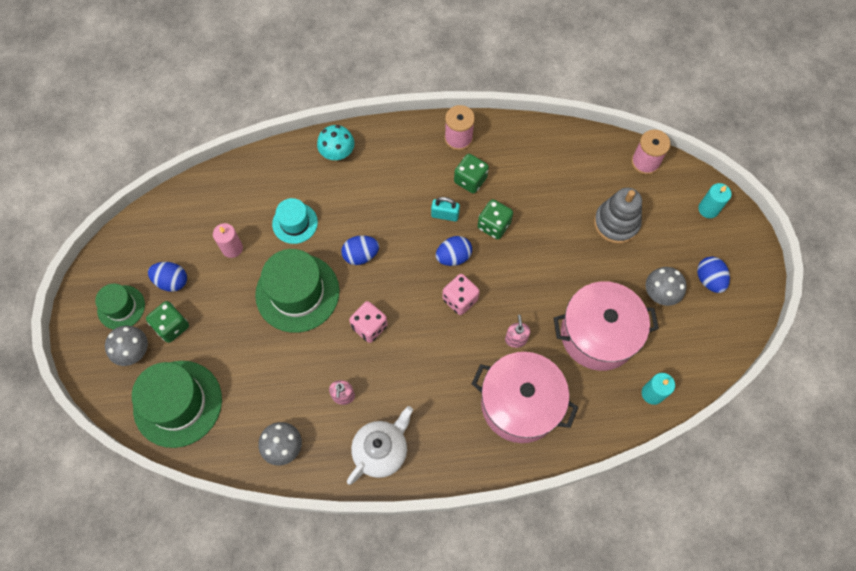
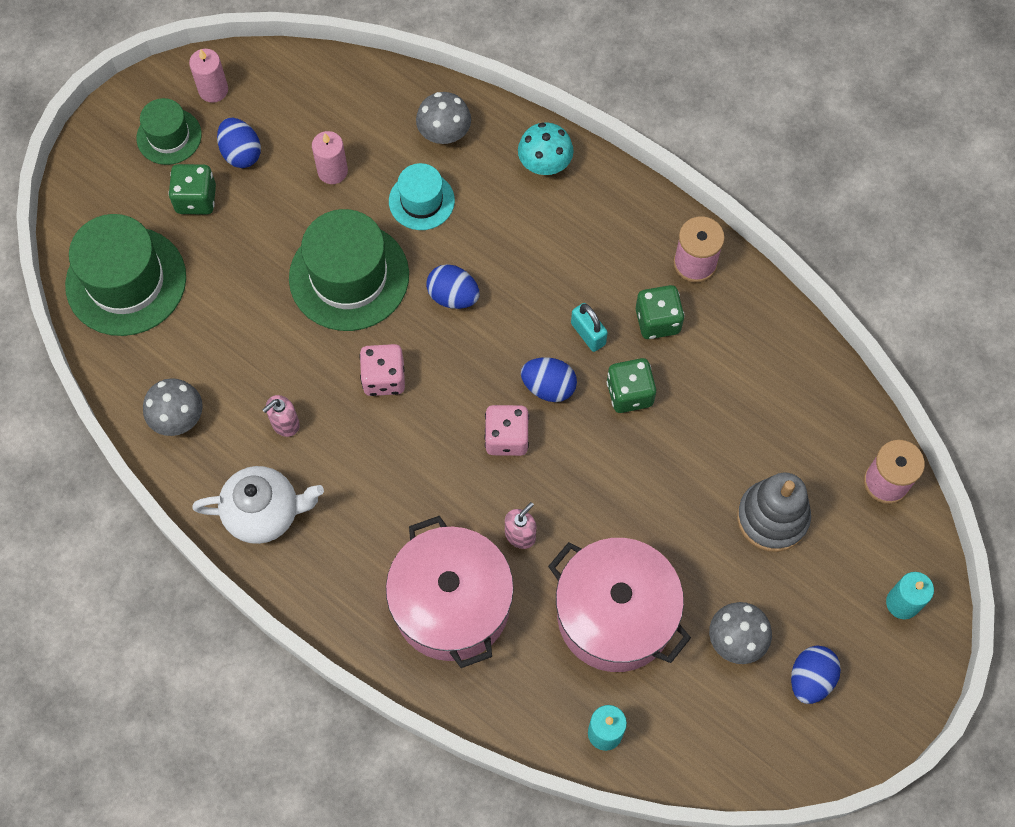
camera: 45 degrees right, 0 degrees up
grey mushroom [105,326,148,366] -> grey mushroom moved to [416,92,471,144]
none -> pink candle [189,49,228,103]

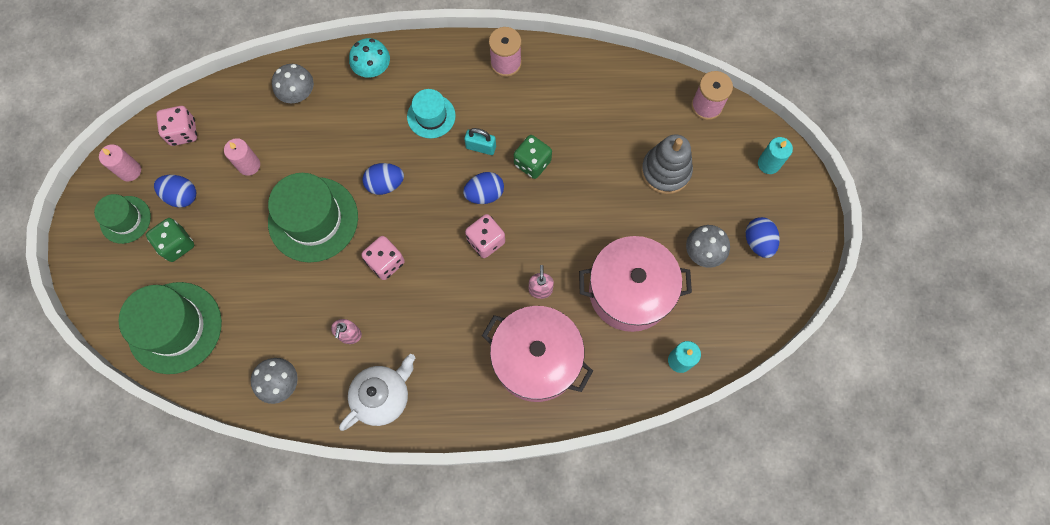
camera: 40 degrees left, 5 degrees up
turquoise hat [389,163,455,230] -> turquoise hat moved to [407,89,456,138]
green dice [636,285,685,339] -> none
none -> pink dice [156,106,197,146]

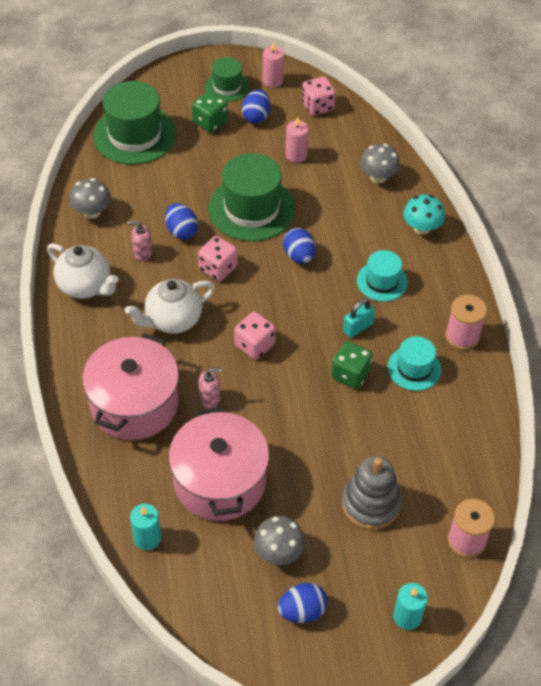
camera: 80 degrees right, 20 degrees down
blue egg [463,172,504,204] -> blue egg moved to [165,203,198,240]
turquoise padlock [464,128,496,155] -> turquoise padlock turned 45 degrees clockwise [343,299,375,338]
none -> white teapot [125,279,215,334]
none -> turquoise hat [388,336,441,391]

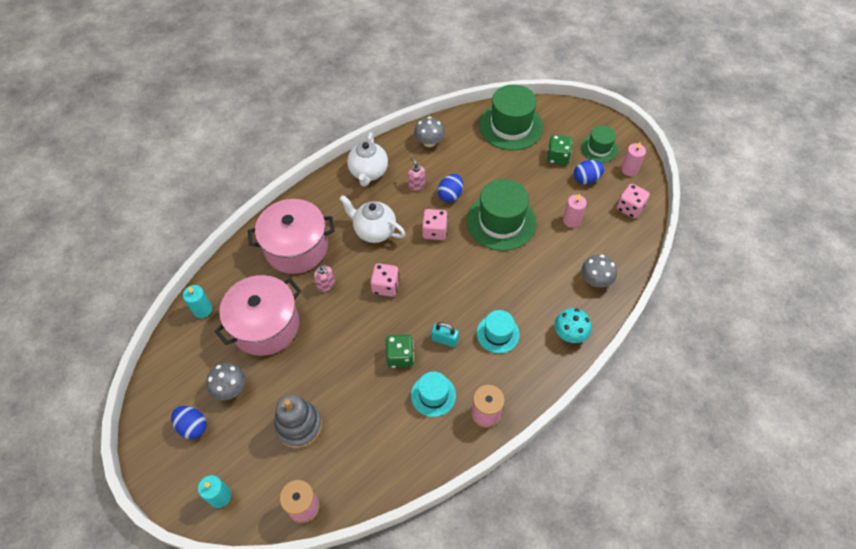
camera: 60 degrees right, 5 degrees up
blue egg [283,228,315,264] -> none

